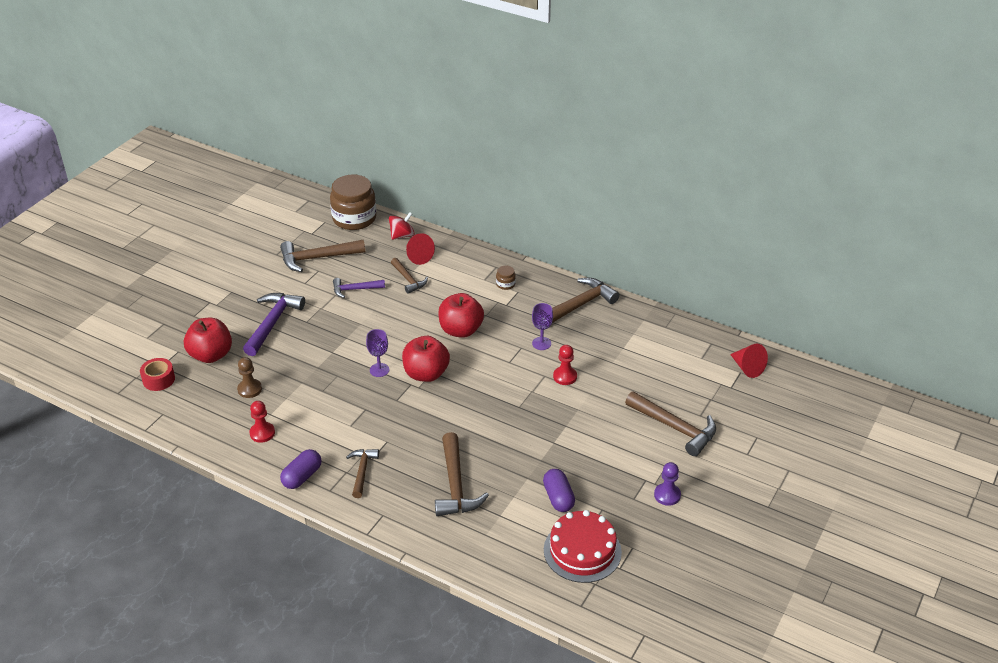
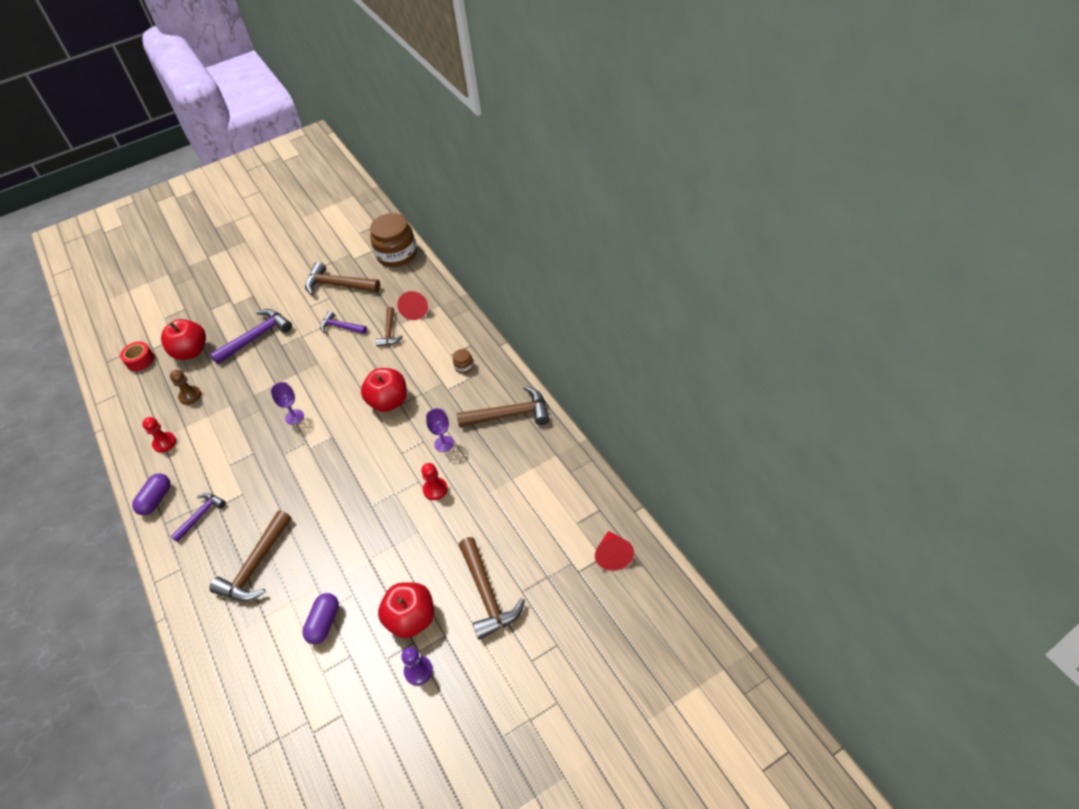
camera: 35 degrees right, 10 degrees up
purple capsule [280,449,321,489] -> purple capsule turned 45 degrees counterclockwise [132,473,171,515]
brown hammer [346,449,379,498] -> purple hammer [171,493,226,542]
red spinning top [389,212,415,240] -> none
red apple [402,336,450,382] -> red apple moved to [378,582,434,638]
red cake [544,510,622,583] -> none

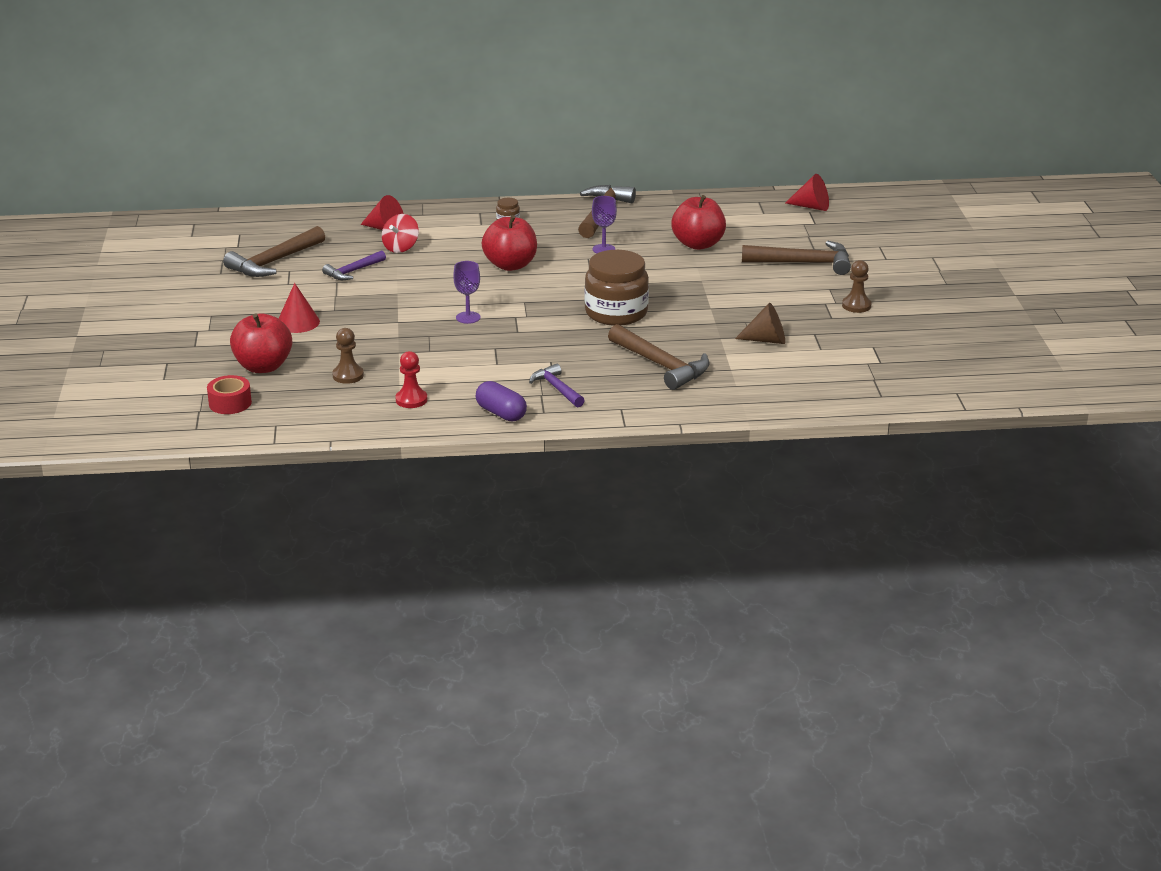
camera: 70 degrees left, 20 degrees down
purple hammer [210,309,292,364] -> red cone [278,283,320,333]
purple capsule [302,593,339,644] -> brown cone [735,303,785,344]
brown jar [370,213,417,267] -> brown jar moved to [585,250,649,326]
brown hammer [376,307,403,347] -> red spinning top [382,214,419,253]
red apple [378,582,434,638] -> red apple moved to [671,195,726,250]
purple pawn [401,647,433,685] -> brown pawn [842,260,872,313]
red pawn [421,463,448,500] -> none

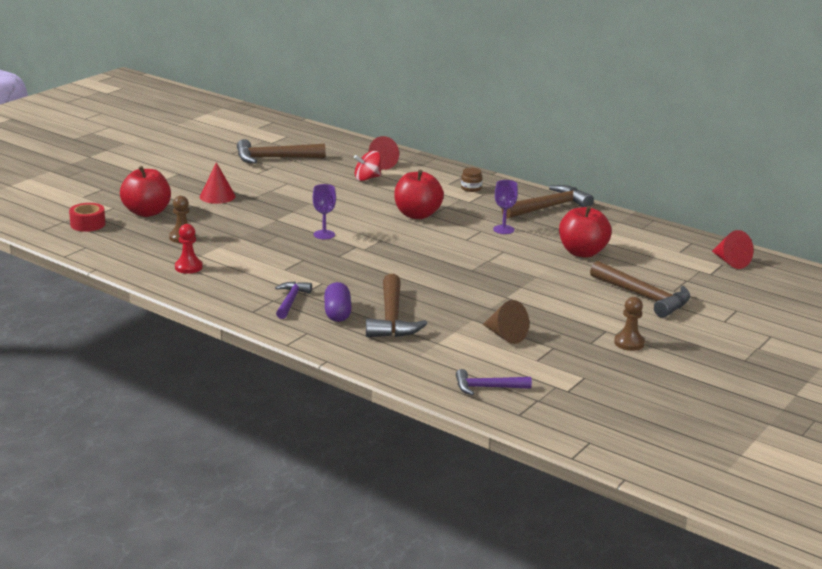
camera: 40 degrees right, 5 degrees down
purple hammer [322,250,386,280] -> purple hammer moved to [456,369,532,395]
purple capsule [476,381,527,421] -> purple capsule moved to [324,282,352,322]
brown jar [585,250,649,326] -> none

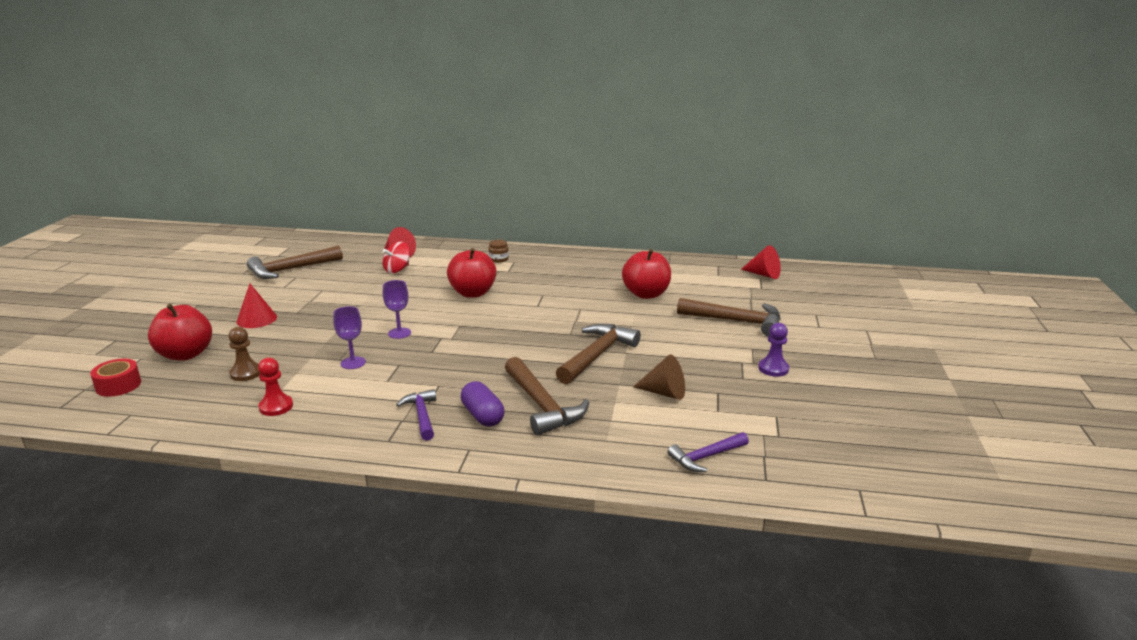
camera: 25 degrees left, 0 degrees up
purple goblet [493,180,518,234] -> purple goblet moved to [333,306,366,369]
brown hammer [501,185,594,219] -> brown hammer moved to [556,324,641,384]
brown pawn [614,297,645,351] -> purple pawn [758,323,789,377]

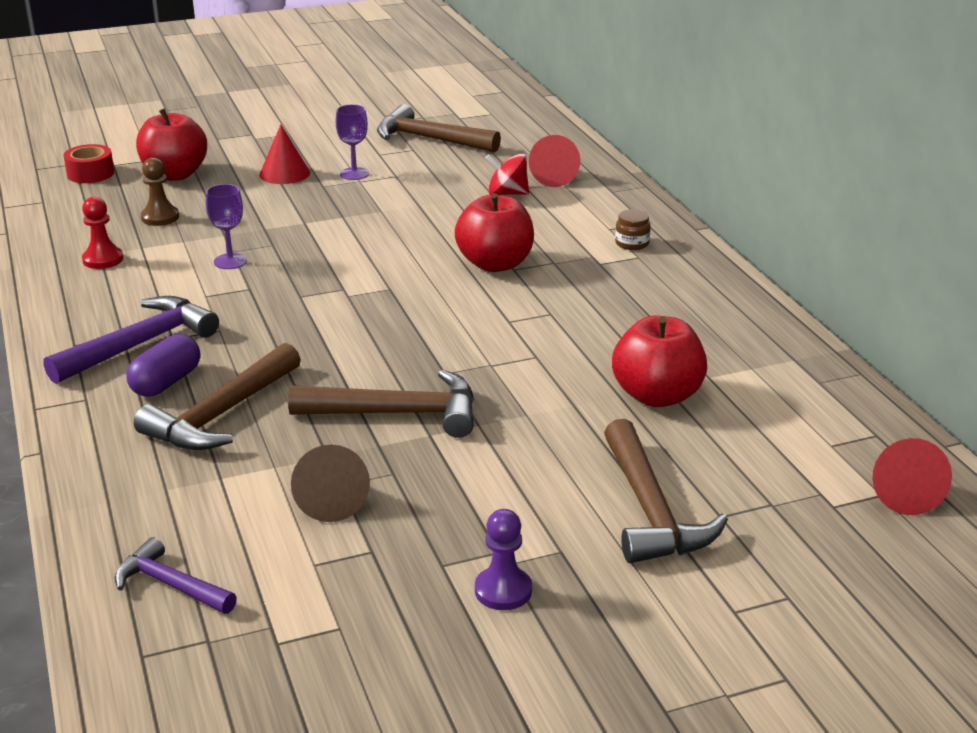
camera: 60 degrees right, 5 degrees up
purple goblet [383,280,411,339] -> purple goblet moved to [336,104,369,180]
purple hammer [396,389,436,441] -> purple hammer [43,296,219,384], size x1.65

